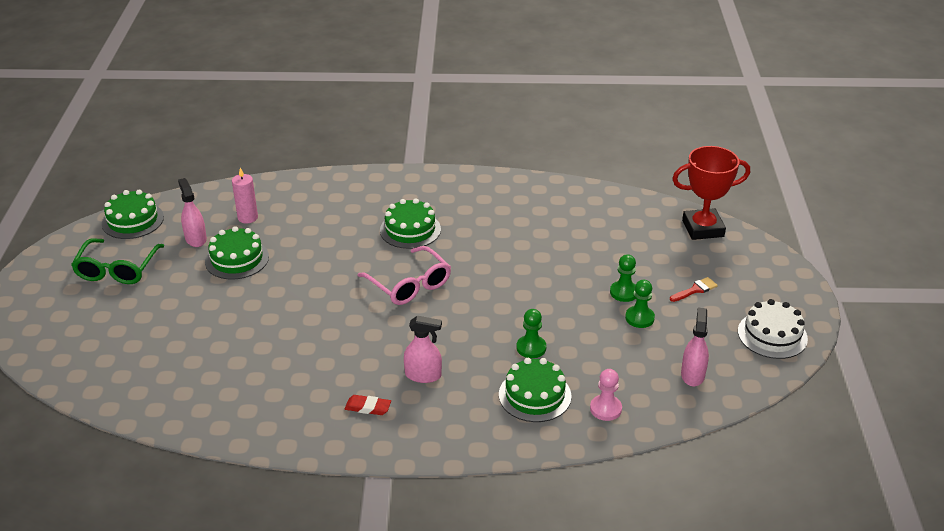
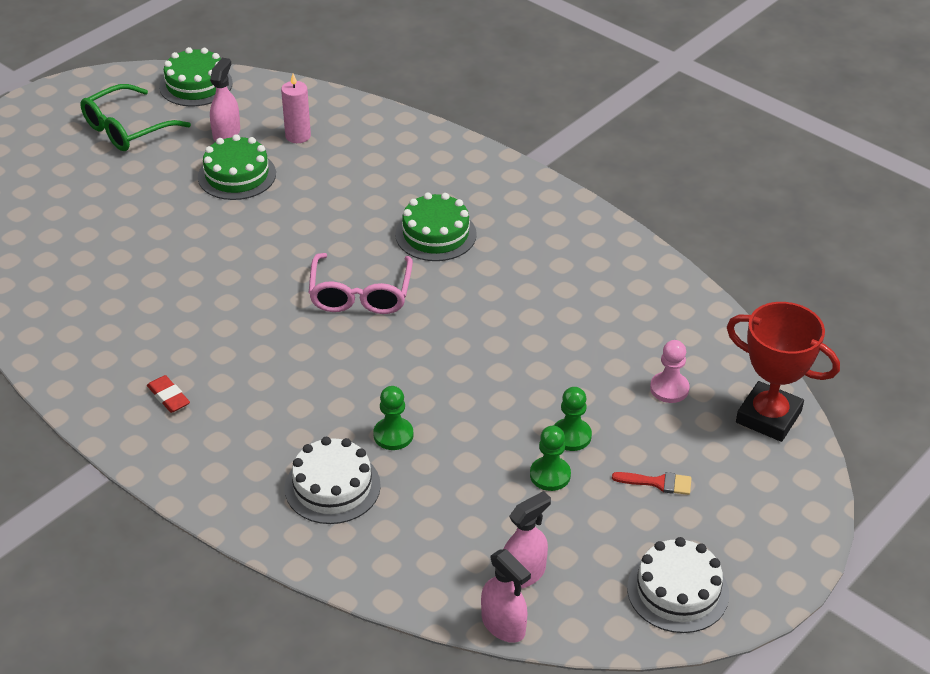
camera: 40 degrees right, 5 degrees up
pink spray bottle [404,316,442,383] -> pink spray bottle moved to [481,549,531,643]
green cake [499,358,572,422] -> white cake [285,437,381,524]
pink pawn [590,369,622,421] -> pink pawn moved to [650,340,689,403]

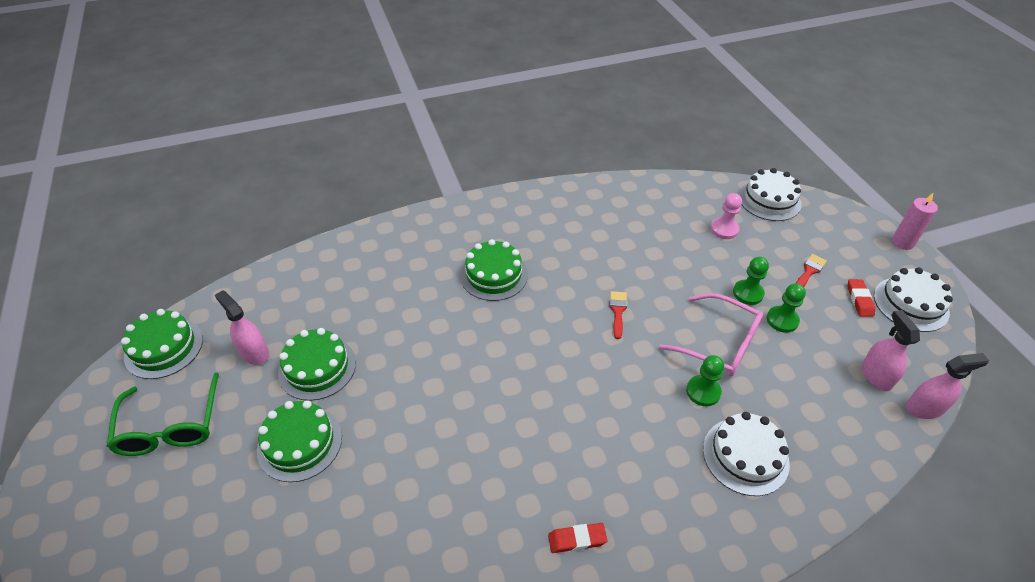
camera: 60 degrees left, 5 degrees up
pink candle [281,74,311,143] -> pink candle moved to [892,193,938,250]
pink glasses [309,253,413,314] -> pink glasses moved to [659,293,763,376]
red trophy [727,302,840,442] -> white cake [739,168,802,221]
none -> green cake [257,400,342,482]
none -> red brush [610,291,627,339]
none -> red eraser [848,279,875,317]

